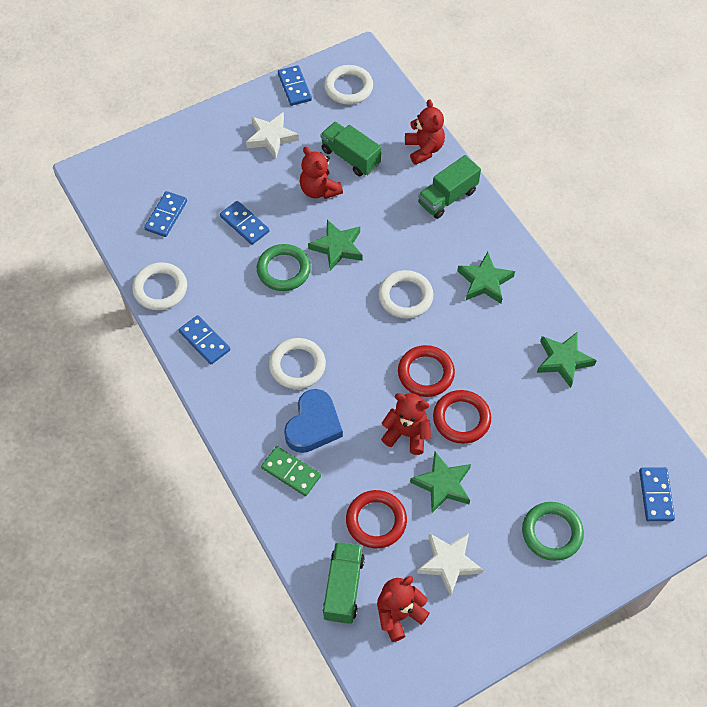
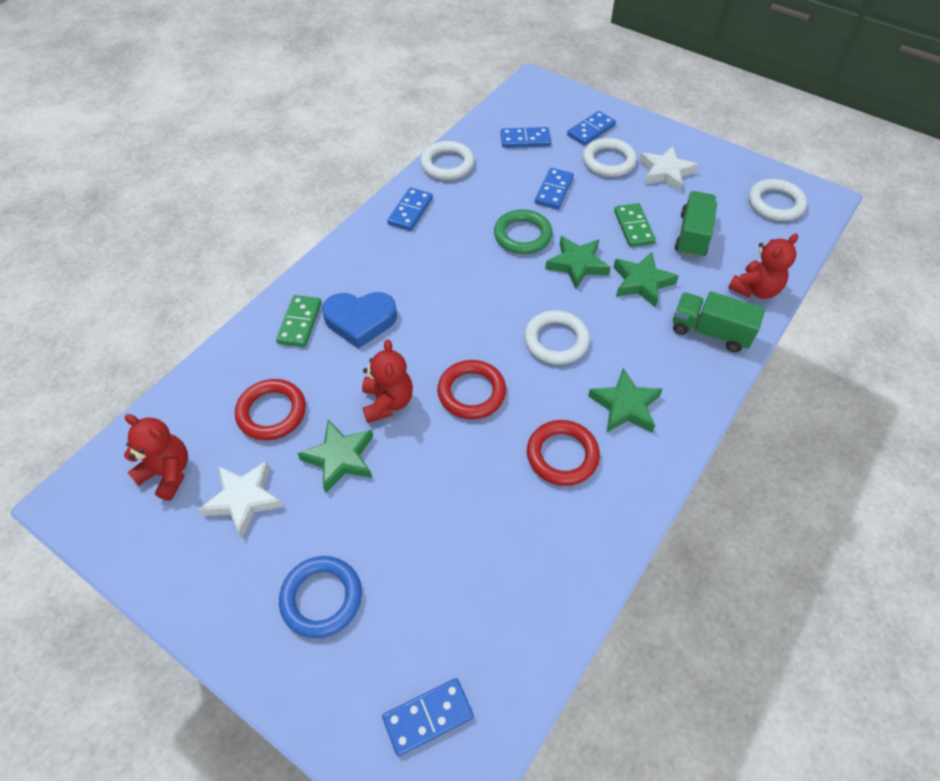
camera: 65 degrees right, 5 degrees down
white ring [269,338,326,389] -> white ring moved to [583,138,637,177]
blue domino [278,65,312,106] -> blue domino moved to [567,111,616,145]
red teddy bear [300,146,343,199] -> green domino [614,203,656,247]
green truck [323,542,365,624] -> none
red ring [433,390,491,444] -> red ring moved to [527,420,600,486]
green ring [522,502,584,561] -> blue ring [279,556,362,638]
green star [537,332,597,388] -> green star moved to [613,252,679,308]

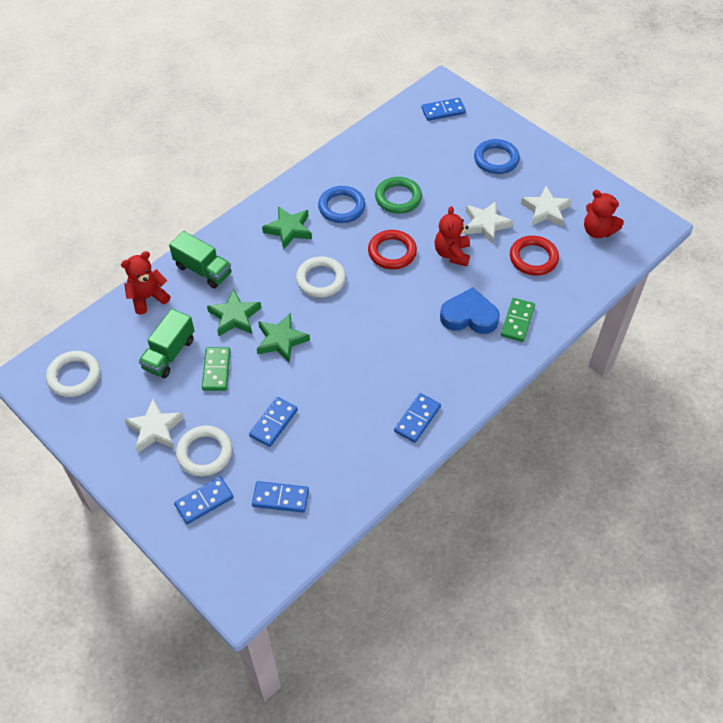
camera: 170 degrees left, 0 degrees up
green star [297,420,373,493] -> white star [464,201,513,244]
white ring [420,141,474,180] -> none
green ring [494,209,553,254] -> green ring moved to [375,177,422,213]
red ring [527,420,600,486] -> blue ring [318,186,365,223]

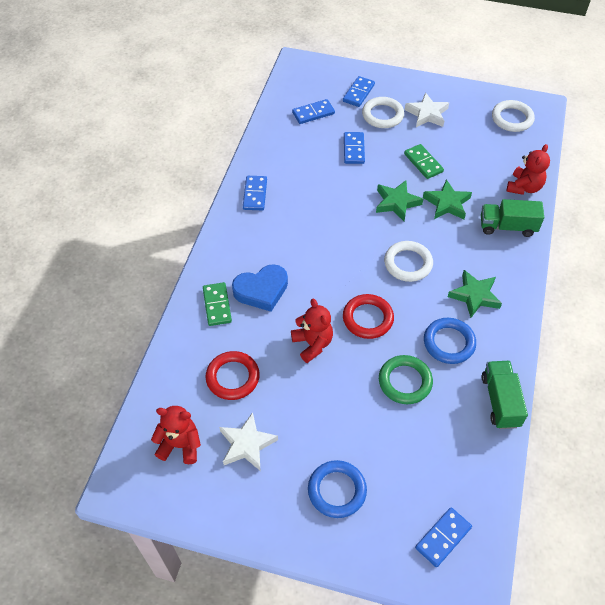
camera: 150 degrees right, 0 degrees up
green truck [139,309,195,378] -> green truck moved to [482,361,528,429]
white star [464,201,513,244] -> none

